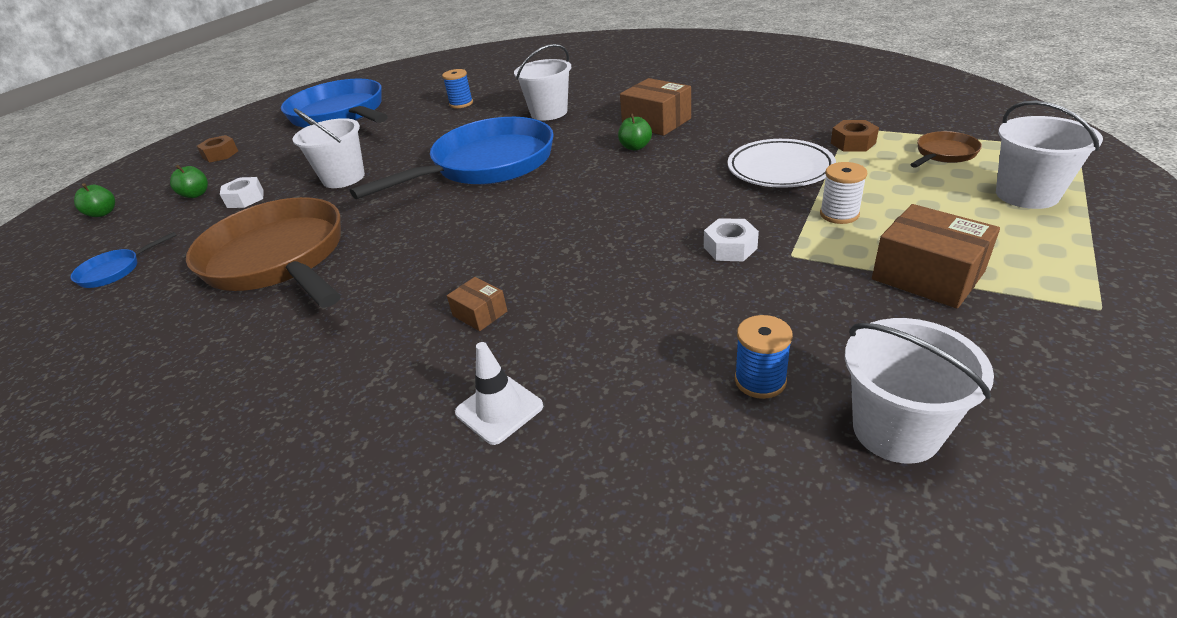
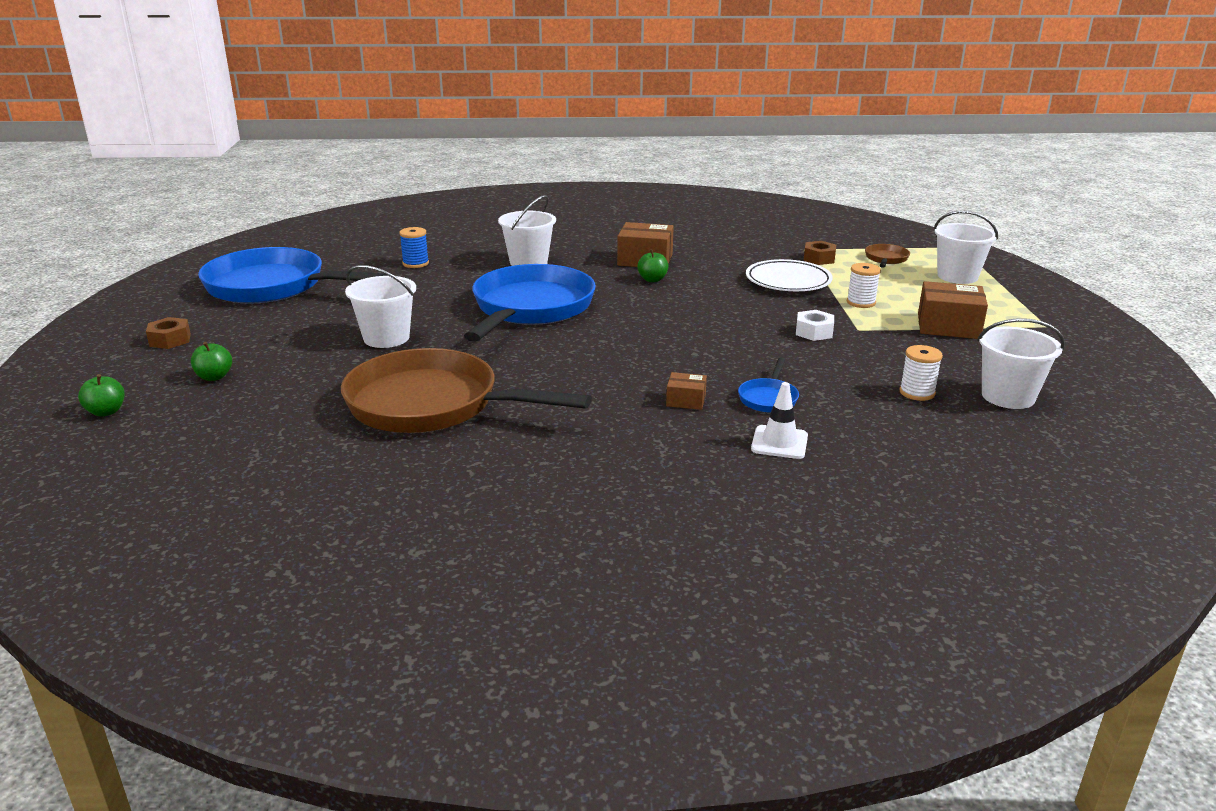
camera: 35 degrees left, 10 degrees down
blue pan [70,232,177,288] -> blue pan moved to [738,357,799,413]
white nut [220,177,264,208] -> none
blue spool [735,315,793,399] -> white spool [900,345,943,401]

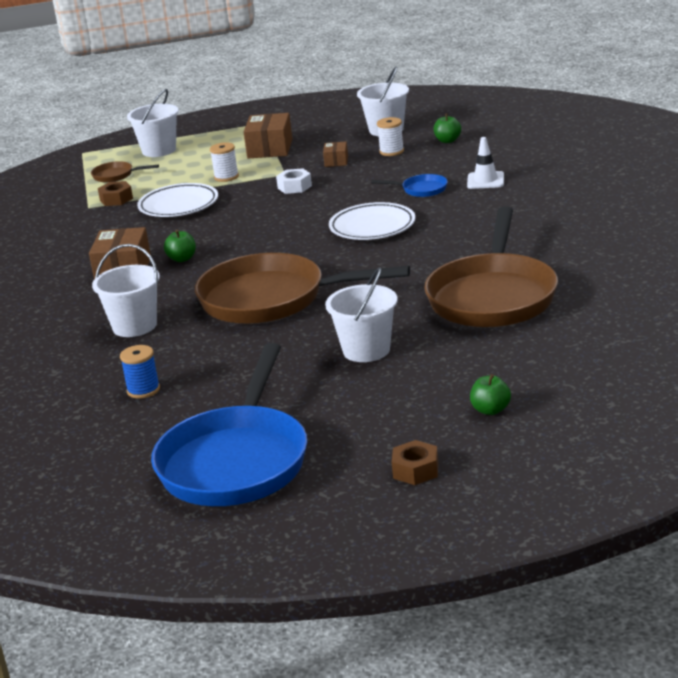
camera: 95 degrees left, 0 degrees up
green apple [78,374,125,417] -> green apple moved to [434,113,461,143]
blue pan [464,264,596,342] -> brown pan [195,253,410,324]
brown box [666,372,707,410] -> brown box moved to [323,141,348,167]
none -> white plate [329,202,415,240]

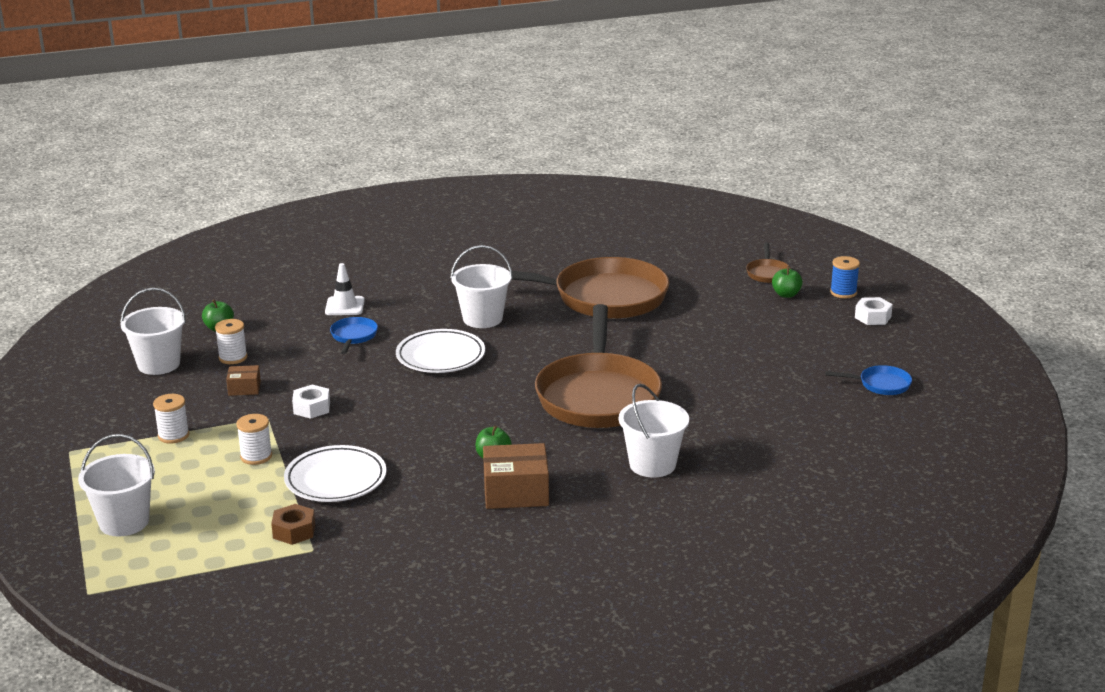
camera: 100 degrees left, 0 degrees up
brown pan [91,161,159,183] -> brown pan moved to [746,243,791,283]
blue spool [120,345,160,399] -> blue spool moved to [830,256,860,298]
blue pan [151,343,307,506] -> blue pan [825,365,912,395], size x0.41
brown box [244,113,292,158] -> white spool [153,394,189,444]
white bucket [325,267,398,362] -> white bucket moved to [450,245,513,328]
brown nut [392,440,438,485] -> white nut [855,297,893,325]

